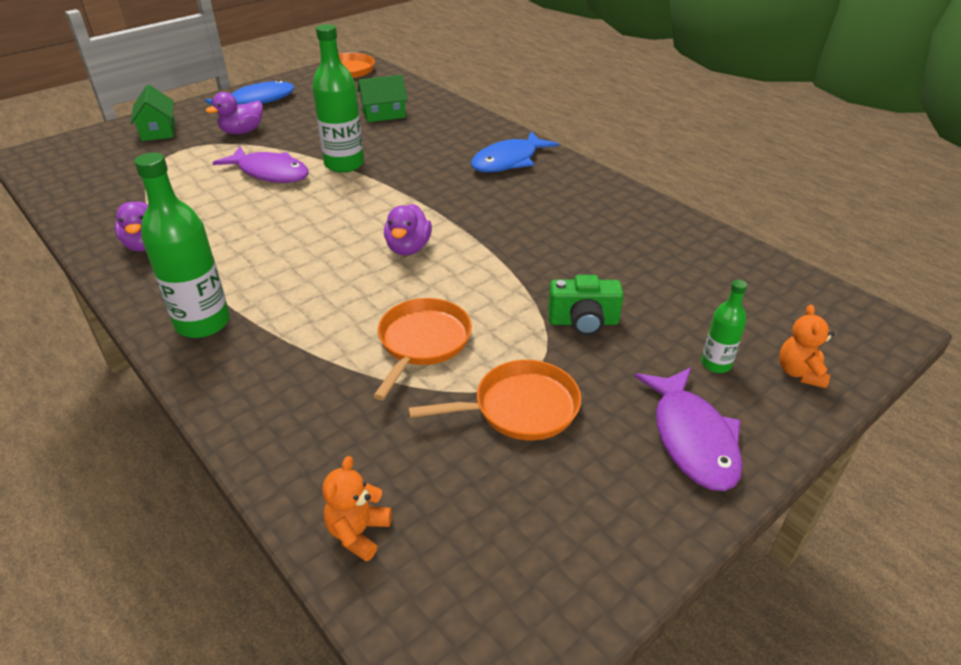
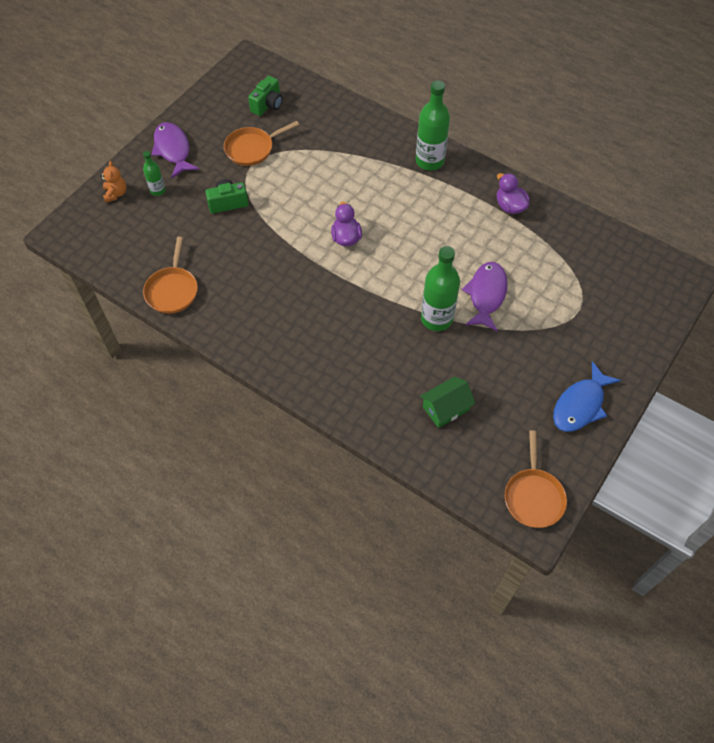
camera: 165 degrees right, 20 degrees up
green house [130,84,175,141] -> none
purple duck [206,92,263,134] -> none
purple fish [212,147,309,183] -> purple fish turned 90 degrees clockwise [462,262,508,331]
orange teddy bear [322,456,392,562] -> none
orange pan [373,298,472,400] -> orange pan moved to [143,237,198,314]
blue fish [471,131,559,172] -> none
none -> green camera [248,76,283,116]

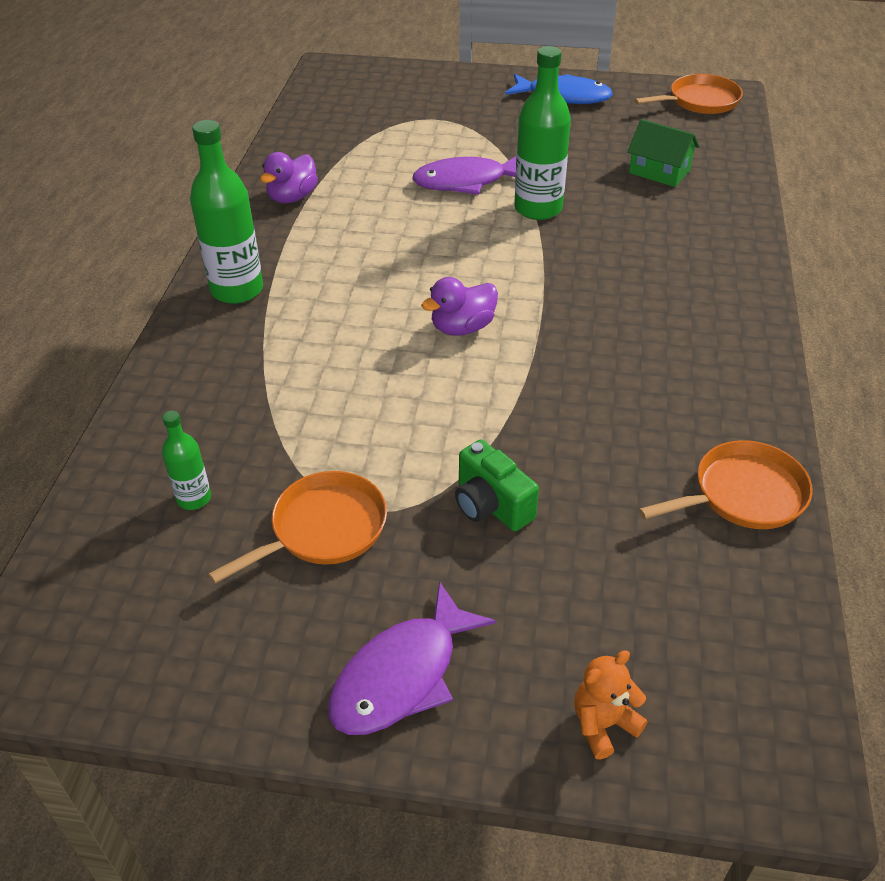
camera: 115 degrees left, 15 degrees down
green bottle [143,151,165,196] -> green bottle moved to [162,411,211,510]
orange pan [224,121,299,166] -> orange pan turned 75 degrees counterclockwise [208,471,387,584]
green camera [248,76,283,116] -> none

